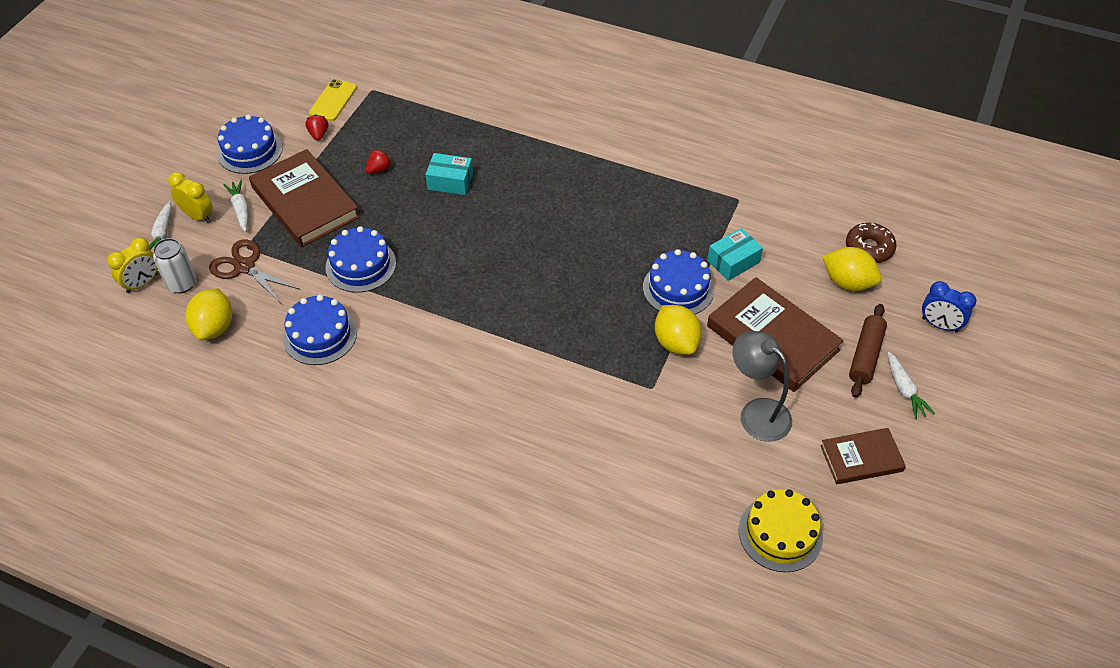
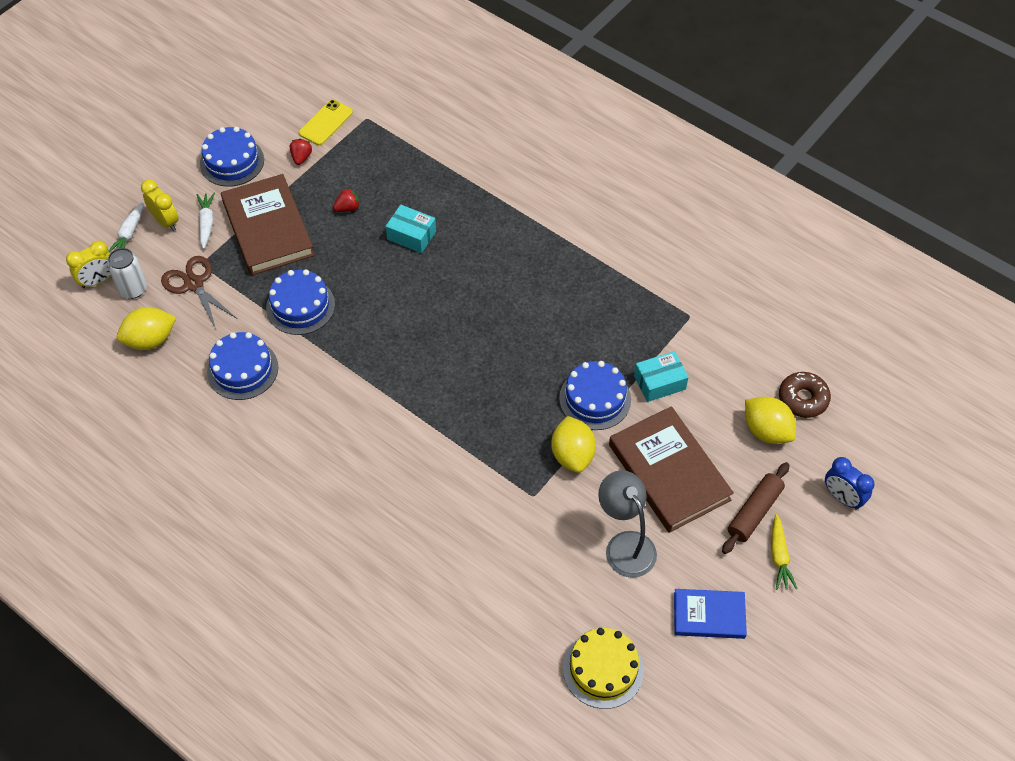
camera: 15 degrees right, 5 degrees up
yellow lemon [185,288,232,340] -> yellow lemon turned 45 degrees clockwise [117,307,176,350]
brown book [820,428,906,484] -> blue book [674,589,747,639]
white carrot [887,352,935,419] -> yellow carrot [771,514,798,590]

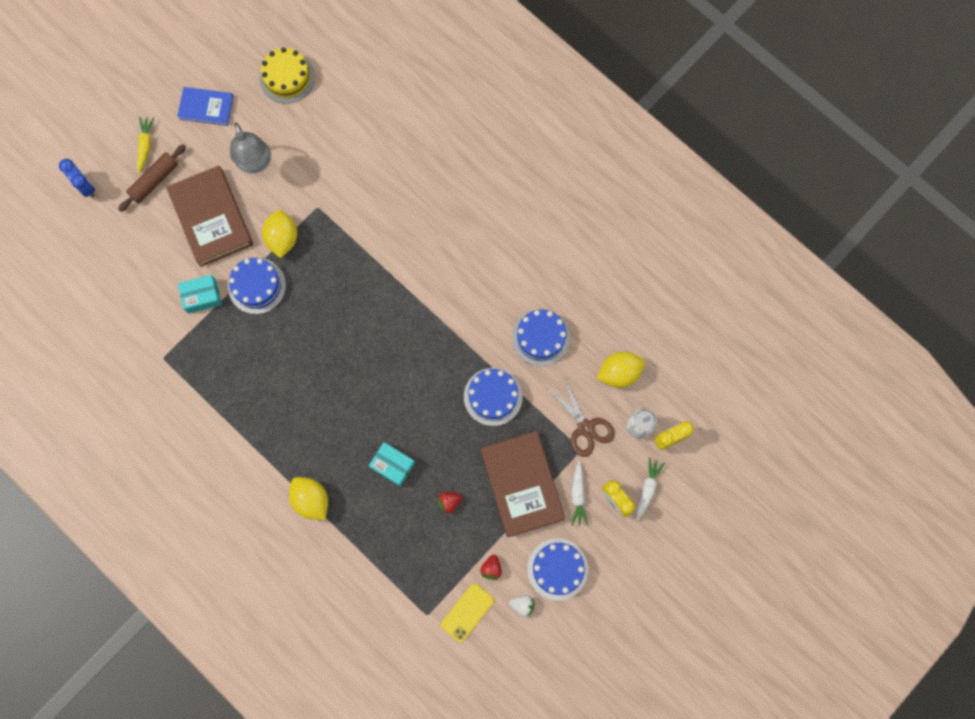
camera: 175 degrees left, 20 degrees up
yellow lemon [745,397,796,444] -> yellow lemon moved to [289,477,328,520]
brown donut [779,372,831,418] -> none
none -> white strawberry [509,595,534,617]

